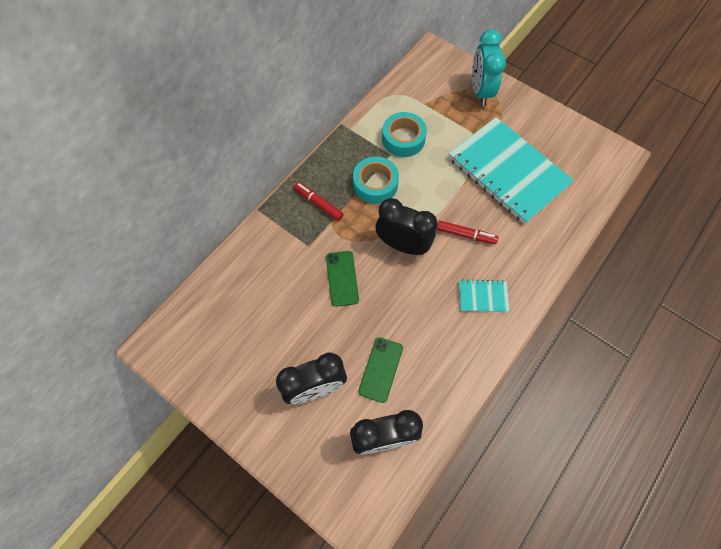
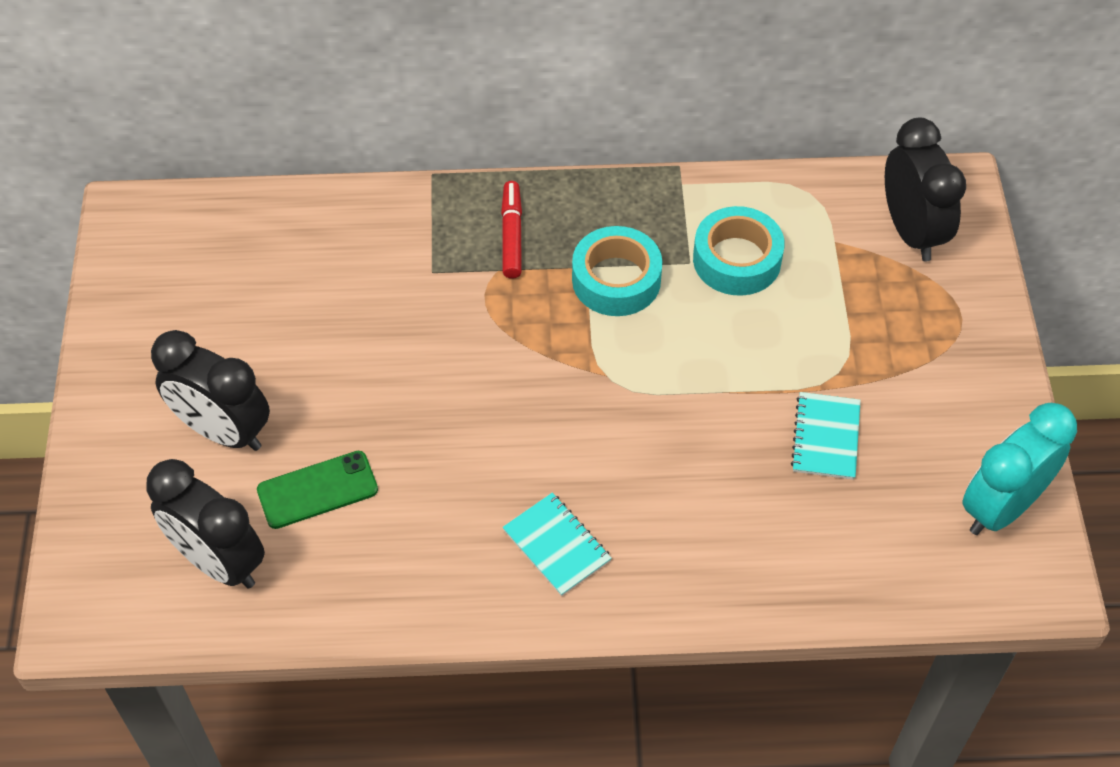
camera: 50 degrees right, 10 degrees down
green phone [326,251,359,307] -> none
black clock [375,198,437,255] -> black clock moved to [885,118,966,261]
red marker [436,220,498,244] -> none
turquoise notebook [449,117,574,224] -> turquoise notebook [791,392,861,480], size x0.42
turquoise clock [472,29,506,106] -> turquoise clock moved to [962,403,1077,535]

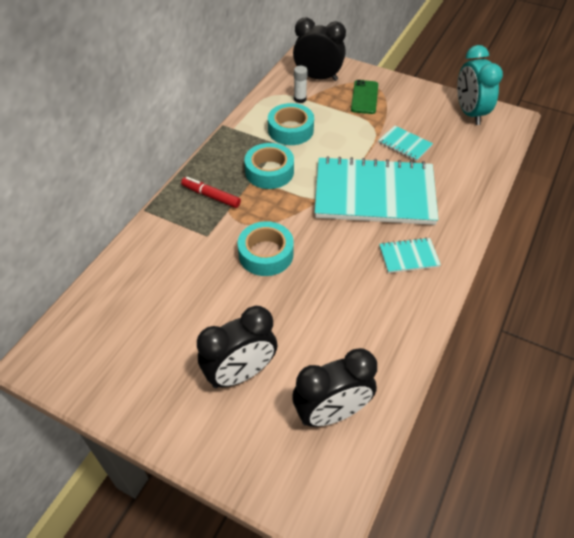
camera: 60 degrees left, 5 degrees down
green phone [257,451,378,529] -> green phone moved to [351,80,378,114]
none -> turquoise tape [238,221,294,276]
none -> white glue stick [294,66,308,103]
none -> turquoise notebook [315,156,438,225]

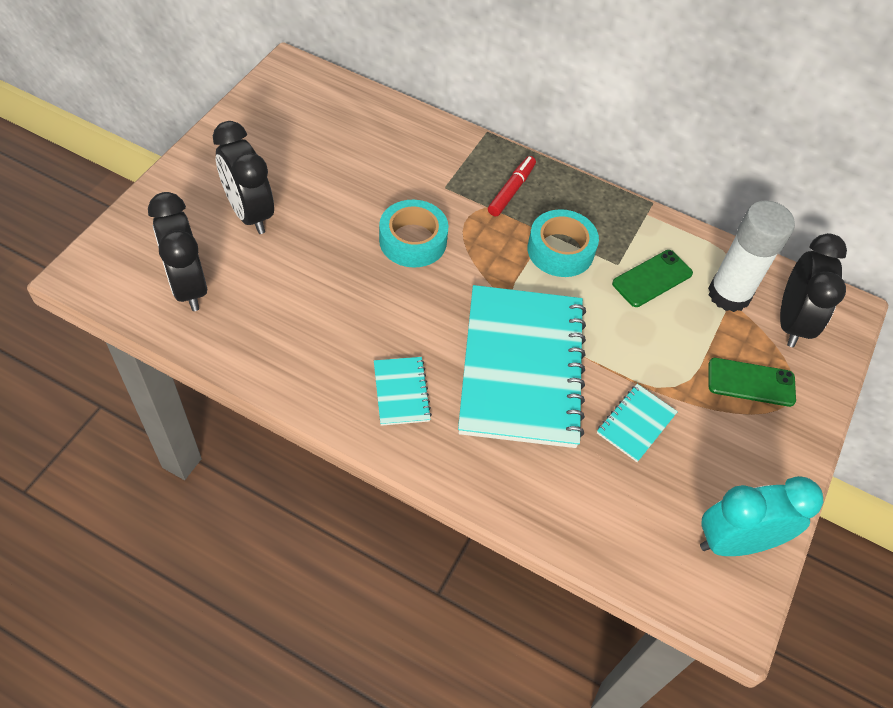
camera: 85 degrees right, 5 degrees up
turquoise tape [268,103,314,145] -> green phone [612,250,693,307]
white glue stick [294,66,308,103] -> white glue stick [708,200,795,312], size x2.12

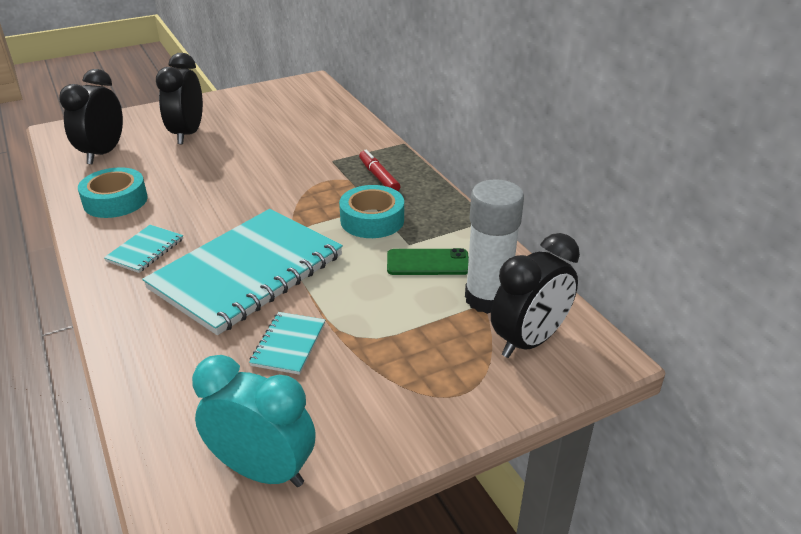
camera: 40 degrees right, 20 degrees down
turquoise tape [379,200,448,268] -> turquoise tape moved to [78,167,148,218]
red marker [488,156,536,216] -> red marker turned 90 degrees counterclockwise [359,150,400,191]
turquoise notebook [597,384,678,462] -> turquoise notebook turned 60 degrees counterclockwise [249,312,325,375]
green phone [708,358,796,407] -> none

